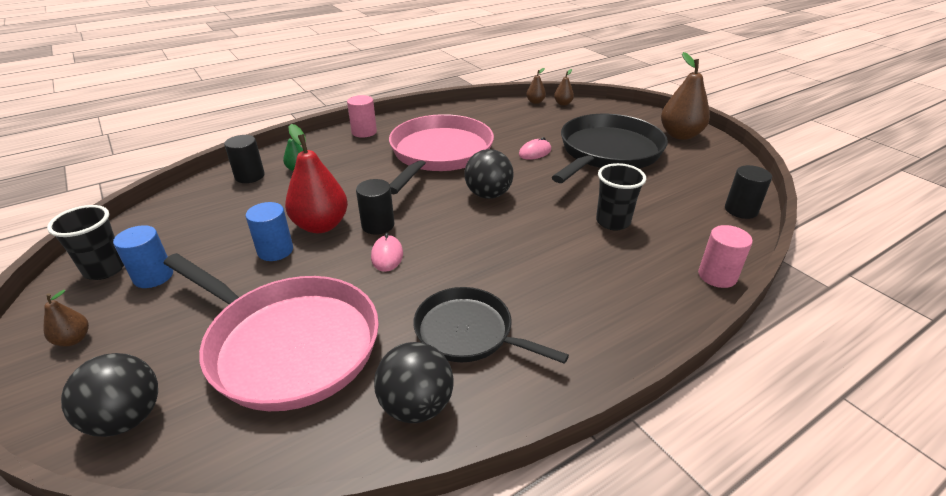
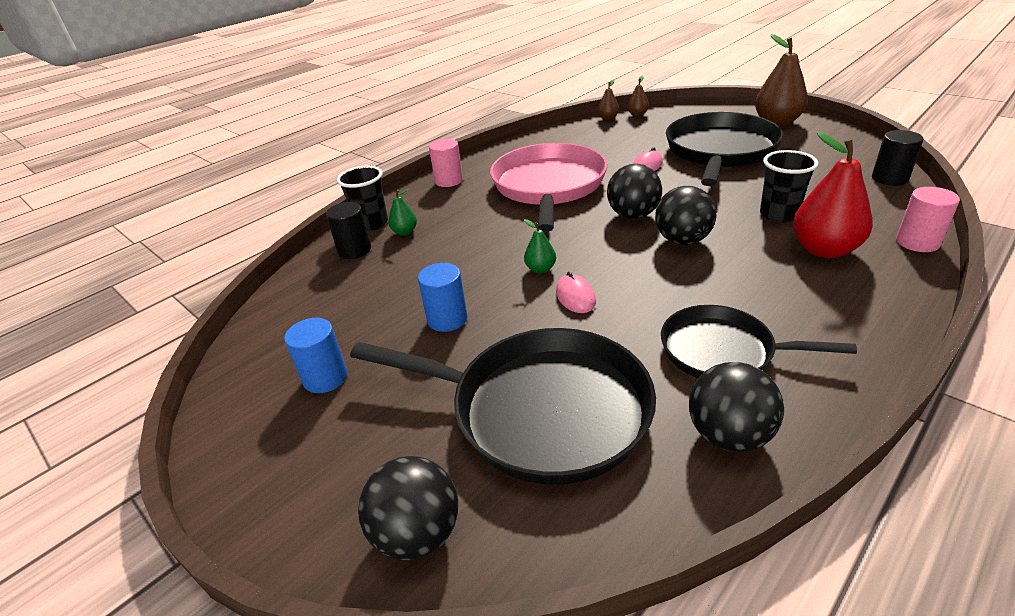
camera: 10 degrees left, 0 degrees up
brown pear [44,290,89,346] -> none
black cup [47,205,124,280] -> black cup moved to [337,166,388,231]
pink pan [163,253,379,411] -> black pan [350,328,656,484]
red pear [285,124,348,233] -> red pear moved to [793,132,873,258]
black cylinder [356,179,394,235] -> green pear [524,219,556,273]
none -> black ball [655,186,717,245]

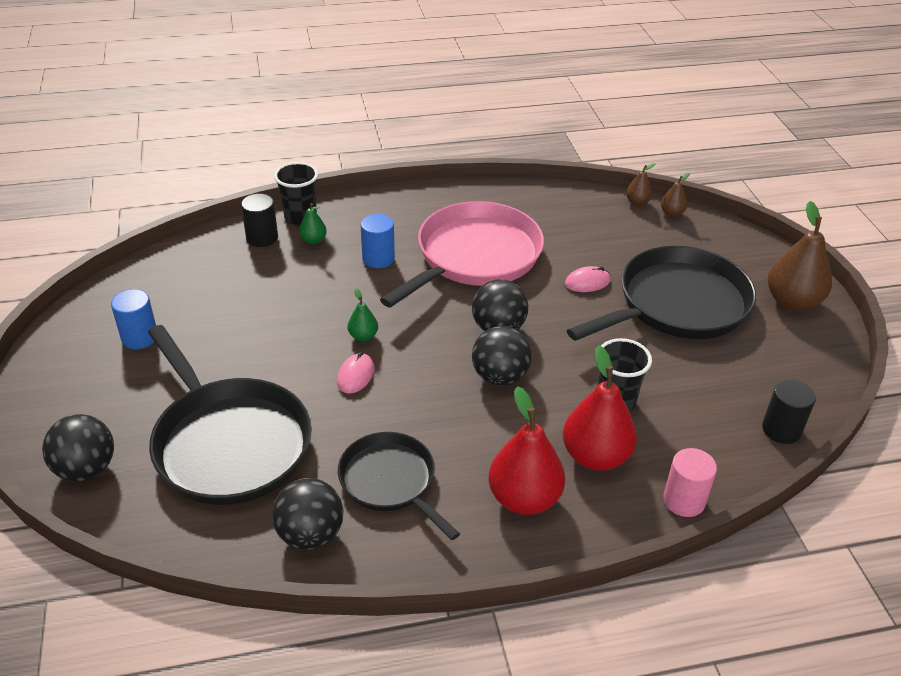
camera: 30 degrees right, 5 degrees up
blue cylinder [418,263,467,332] -> blue cylinder moved to [361,214,395,268]
pink cylinder [429,139,463,187] -> none
none -> red pear [488,386,565,515]

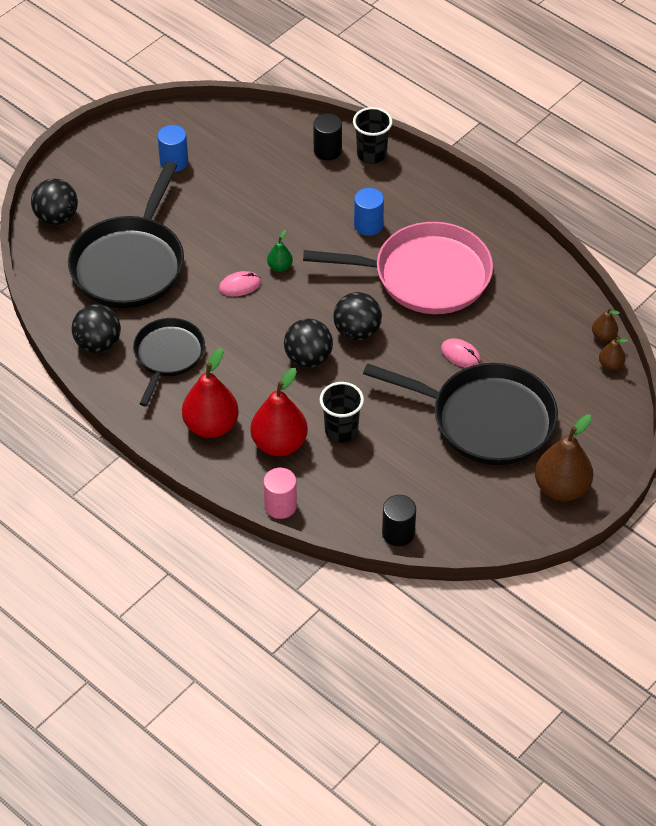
camera: 55 degrees right, 10 degrees up
green pear [299,203,327,244] -> none

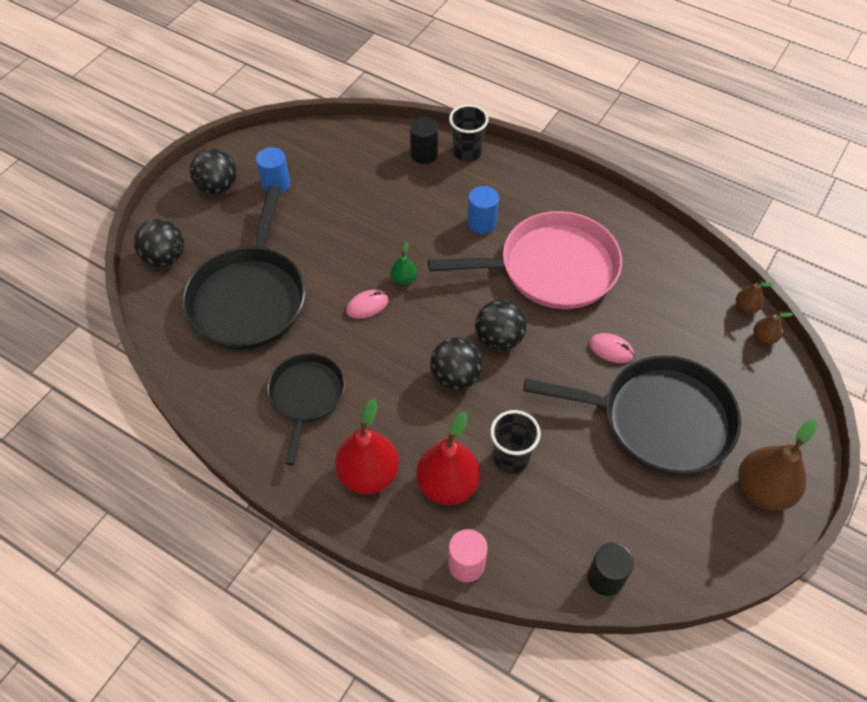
camera: 10 degrees left, 5 degrees up
black ball [72,304,121,353] -> black ball moved to [190,148,237,195]

